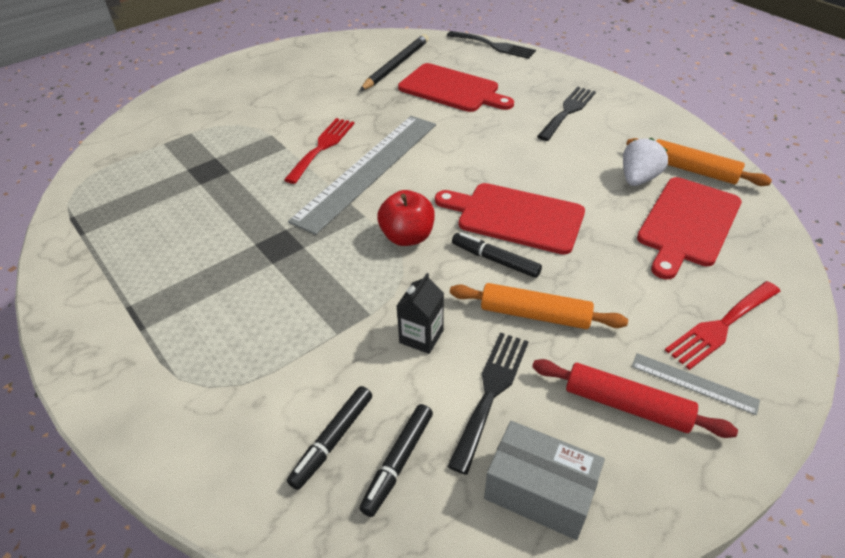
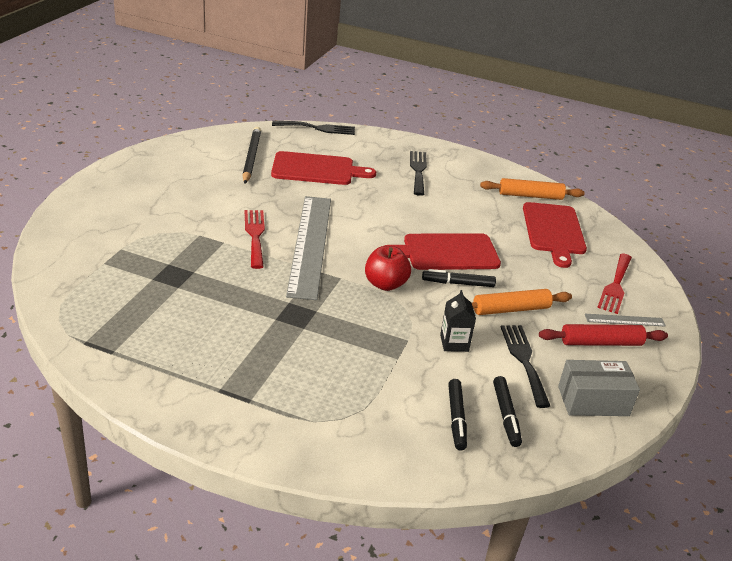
camera: 35 degrees left, 10 degrees down
white strawberry [623,138,668,186] -> none

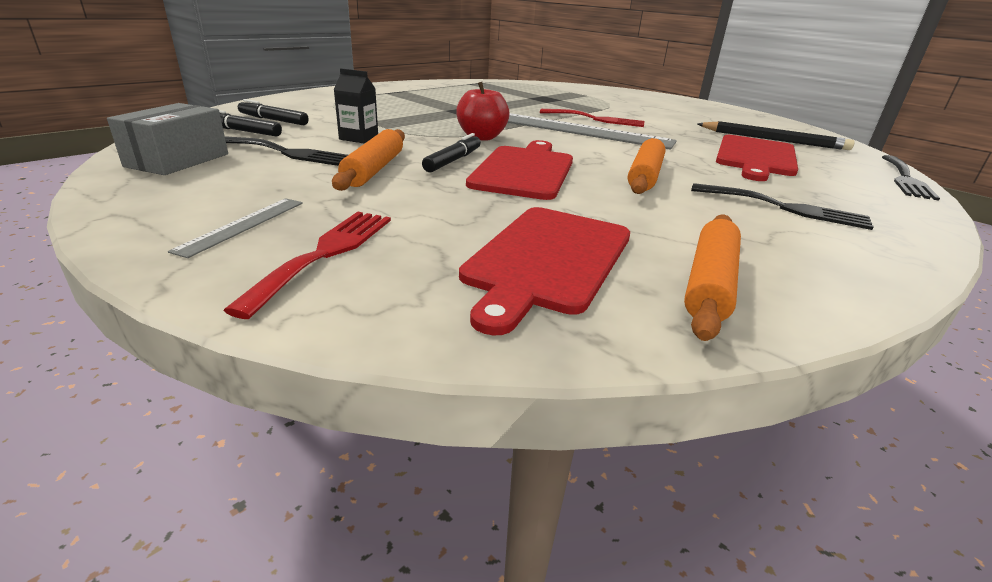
camera: 115 degrees right, 5 degrees down
red cutting board [523,202,587,268] -> red cutting board turned 90 degrees counterclockwise [459,207,630,336]
red rolling pin [539,324,668,346] -> none
red fork [597,253,632,314] -> red fork turned 60 degrees clockwise [223,212,391,319]
none -> orange rolling pin [628,138,666,194]

